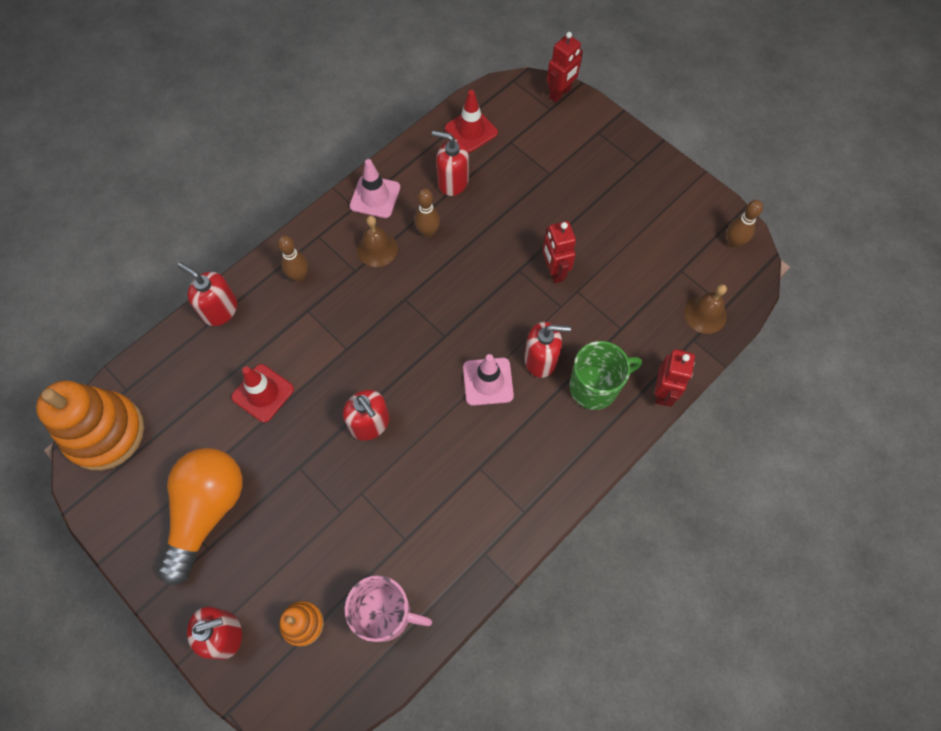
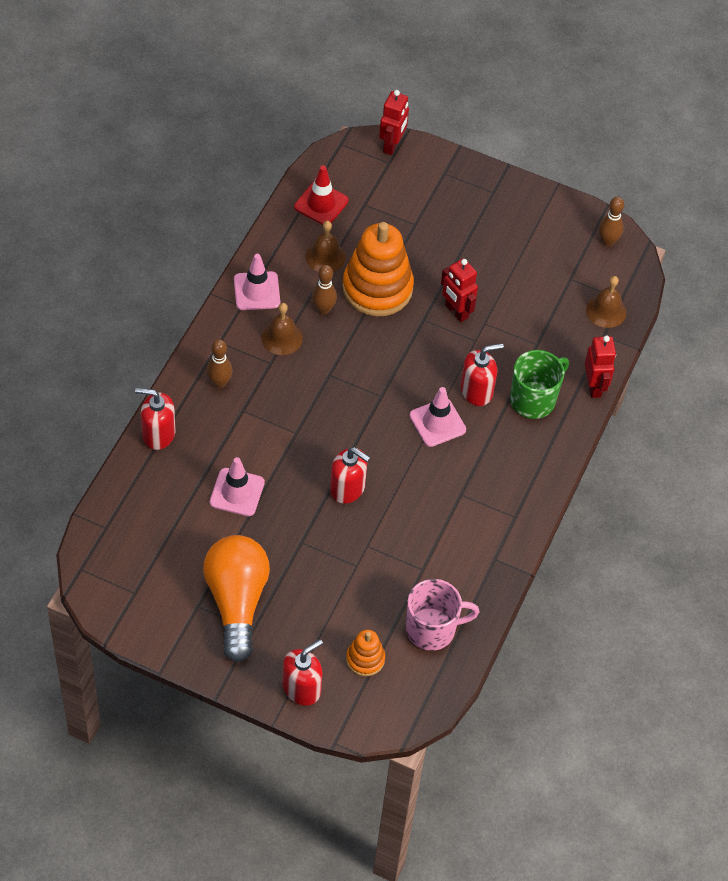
camera: 25 degrees left, 10 degrees down
orange stacking toy [36,381,144,470] -> orange stacking toy moved to [342,222,414,316]
red traffic cone [231,364,294,422] -> pink traffic cone [210,457,265,516]
red soap dispenser [432,131,469,196] -> brown bell [306,221,346,272]

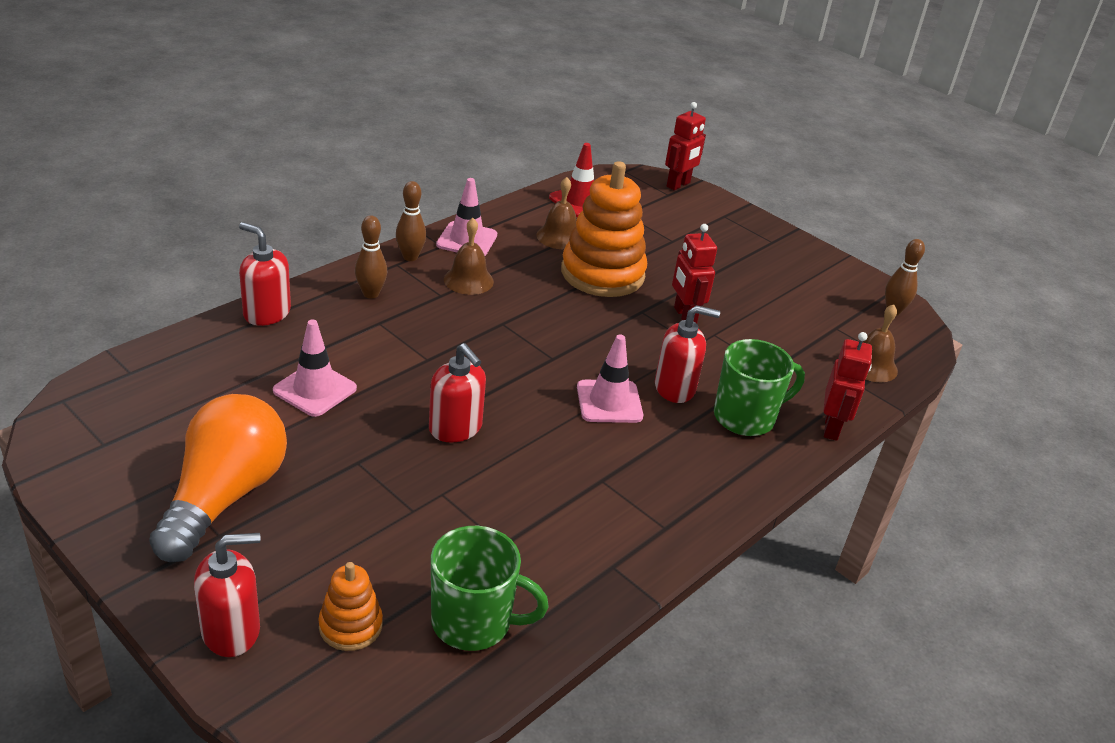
camera: 20 degrees right, 20 degrees down
brown bowling pin [312,265,337,315] -> brown bowling pin moved to [396,181,426,261]
pink mug [406,579,479,651] -> green mug [431,526,549,651]

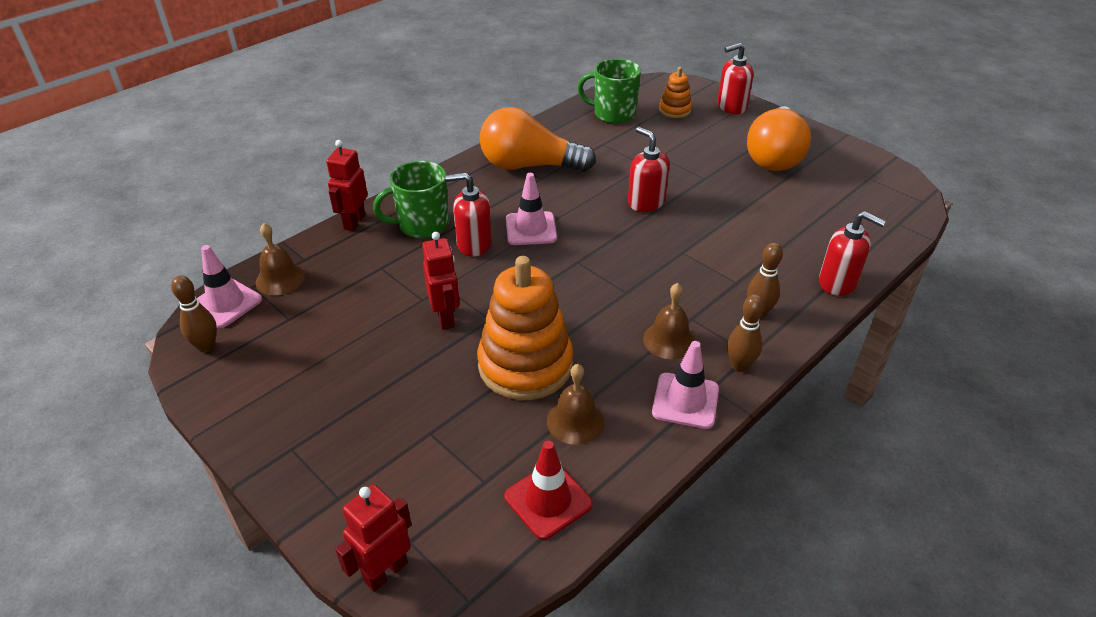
camera: 175 degrees left, 5 degrees up
pink traffic cone [273,319,357,417] -> pink traffic cone moved to [196,245,262,328]
none -> orange light bulb [480,107,596,172]

